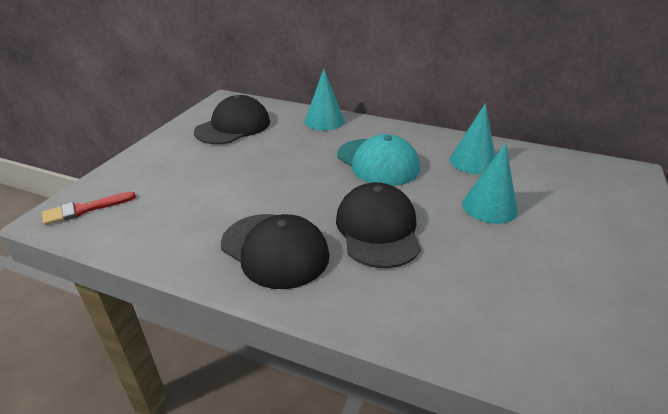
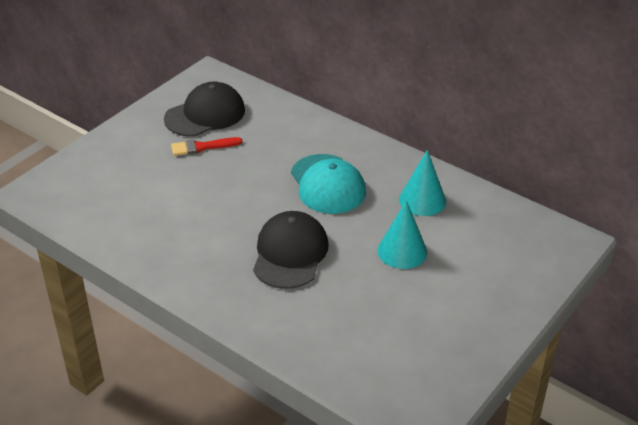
camera: 15 degrees right, 5 degrees up
red brush [42,192,136,225] -> red brush moved to [171,137,242,156]
black cap [221,214,329,289] -> none
turquoise cone [305,69,344,130] -> none

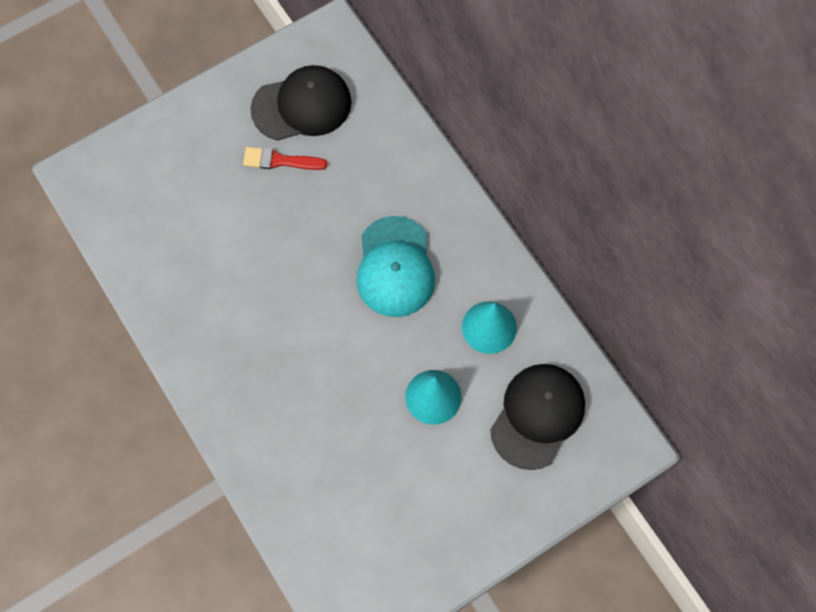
camera: 20 degrees right, 30 degrees up
black cap [253,211,329,289] -> black cap moved to [490,364,585,470]

